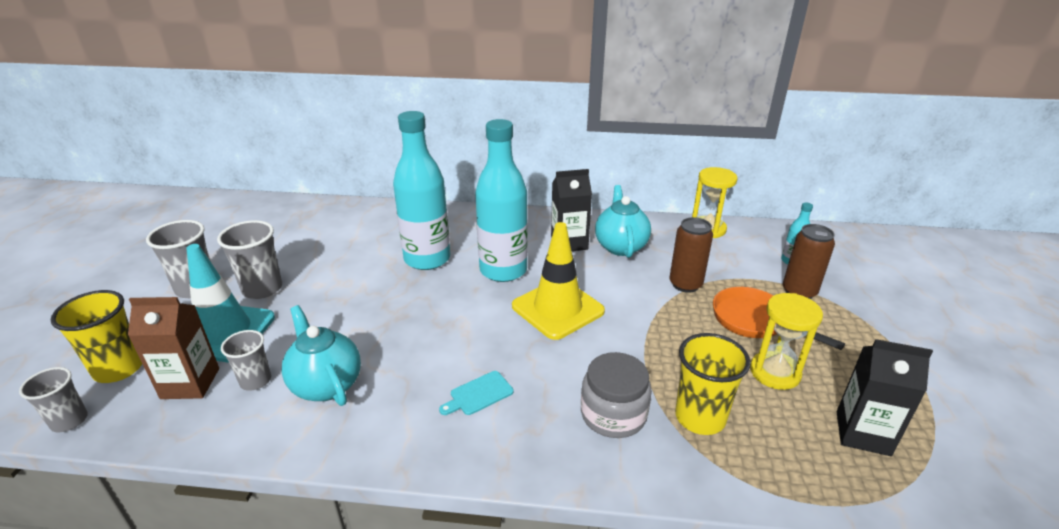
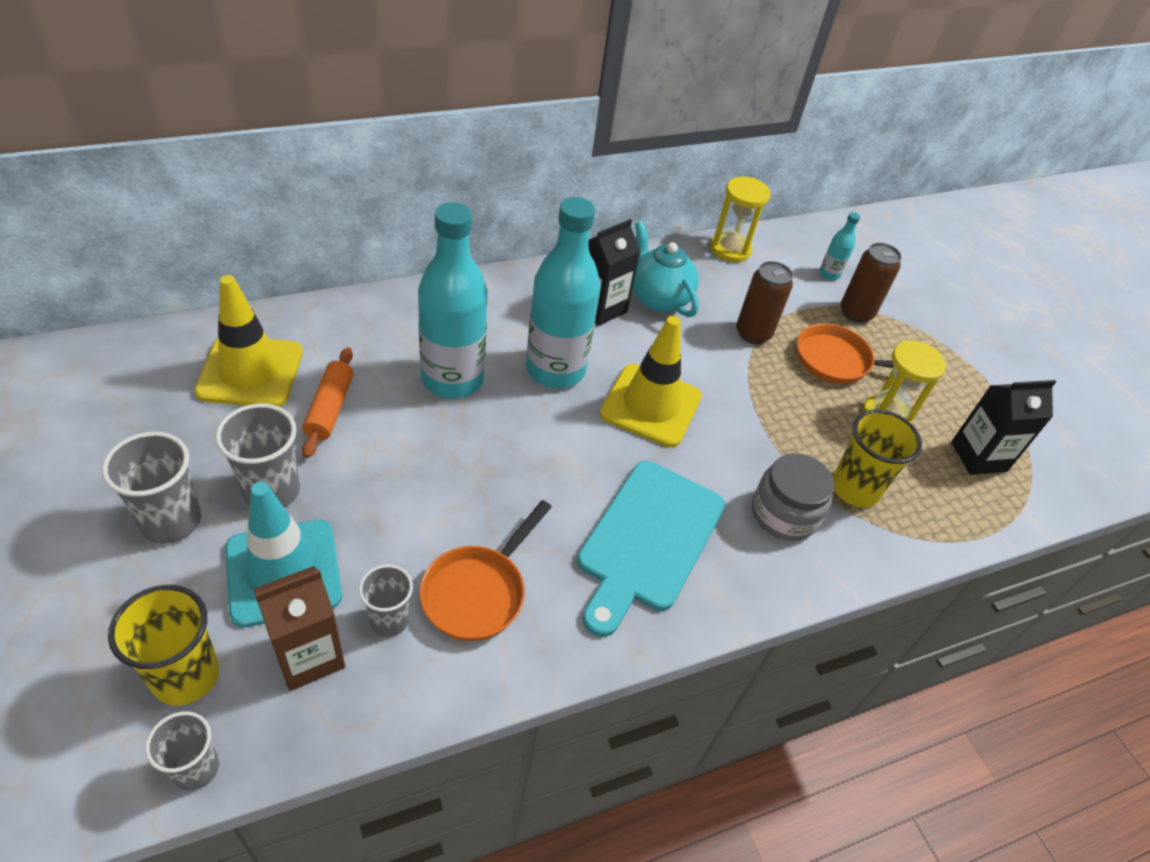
camera: 35 degrees left, 15 degrees up
turquoise teapot [281,305,361,406] -> orange pan [419,500,552,641]
turquoise cutting board [439,371,514,415] -> turquoise cutting board [577,461,725,637], size x2.44
none -> yellow traffic cone [194,275,303,407]
none -> orange rolling pin [302,347,354,458]

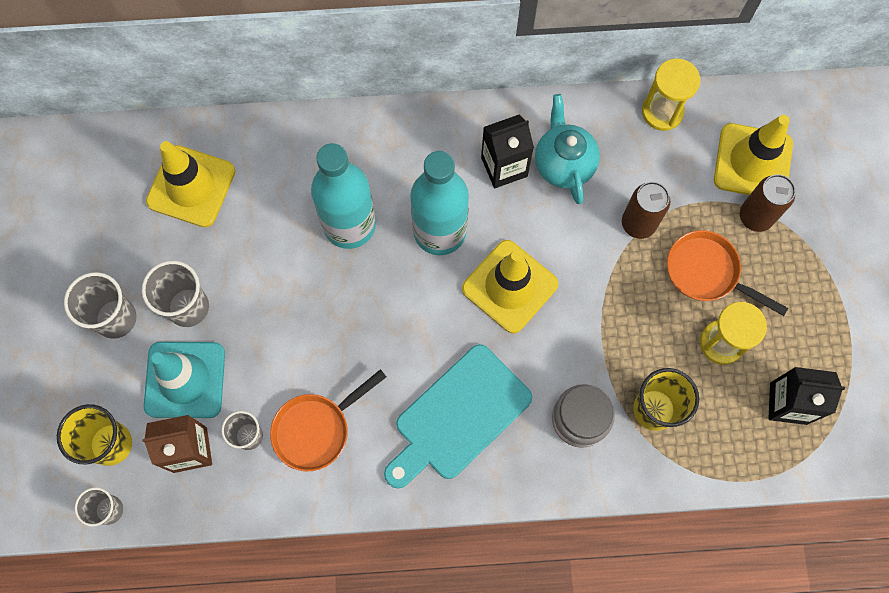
camera: 25 degrees right, 25 degrees up
orange rolling pin [302,347,354,458] -> none
turquoise bottle [819,212,860,280] -> yellow traffic cone [714,115,793,195]

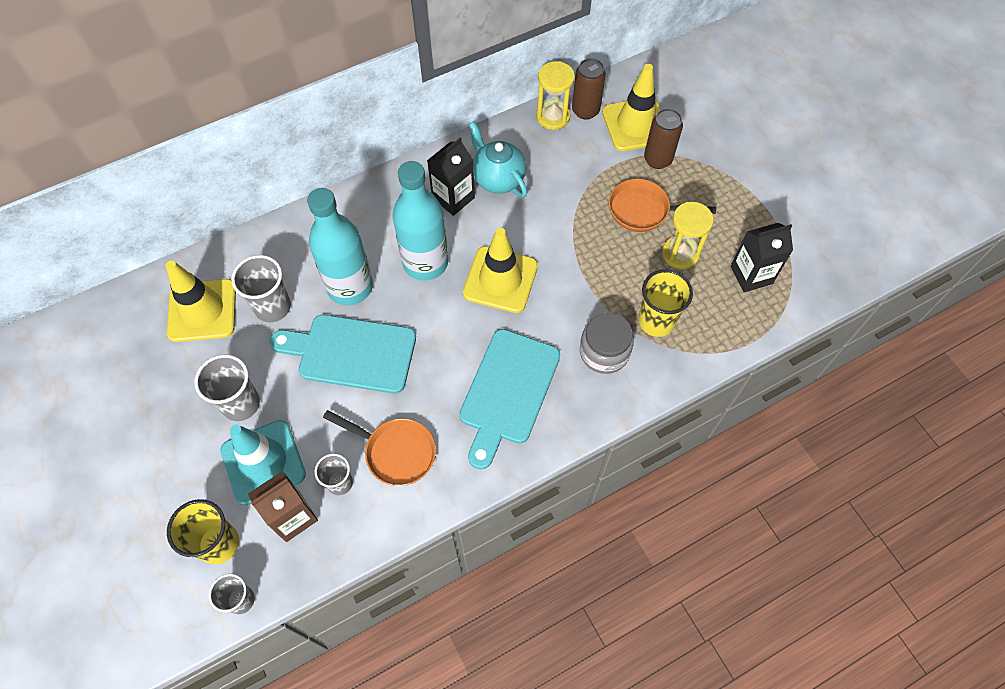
camera: 25 degrees left, 10 degrees down
grey cup [64,272,136,339] -> grey cup moved to [231,255,291,322]
orange pan [270,369,386,471] -> orange pan turned 90 degrees counterclockwise [323,410,436,486]
brown can [622,182,671,239] -> brown can moved to [572,58,606,120]
none -> turquoise cutting board [269,315,416,394]

